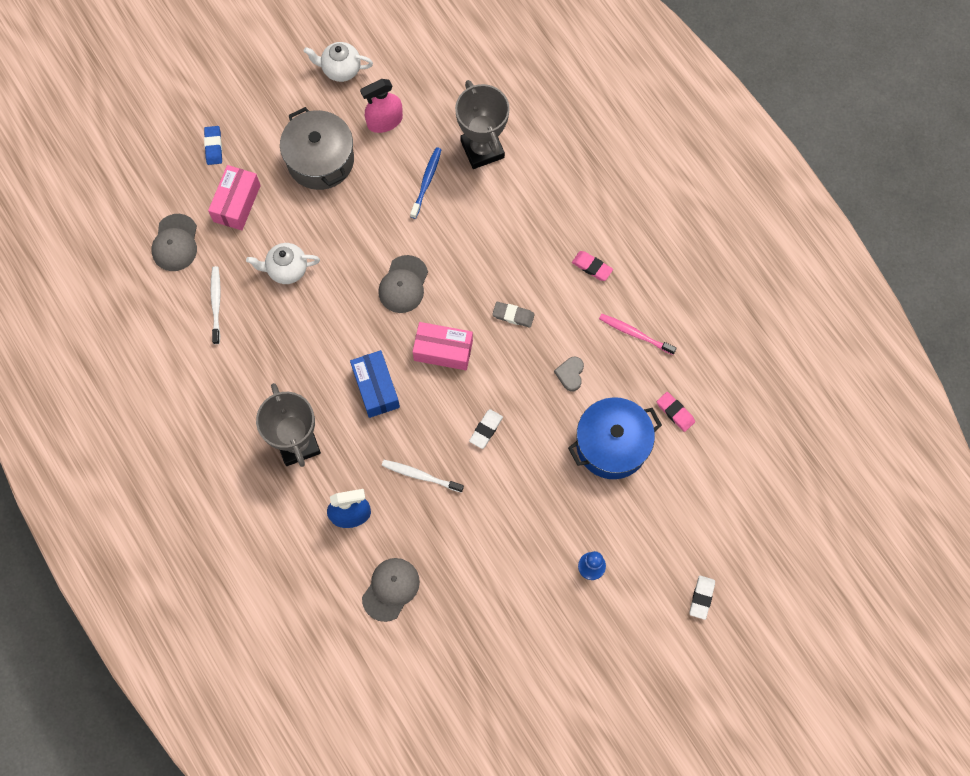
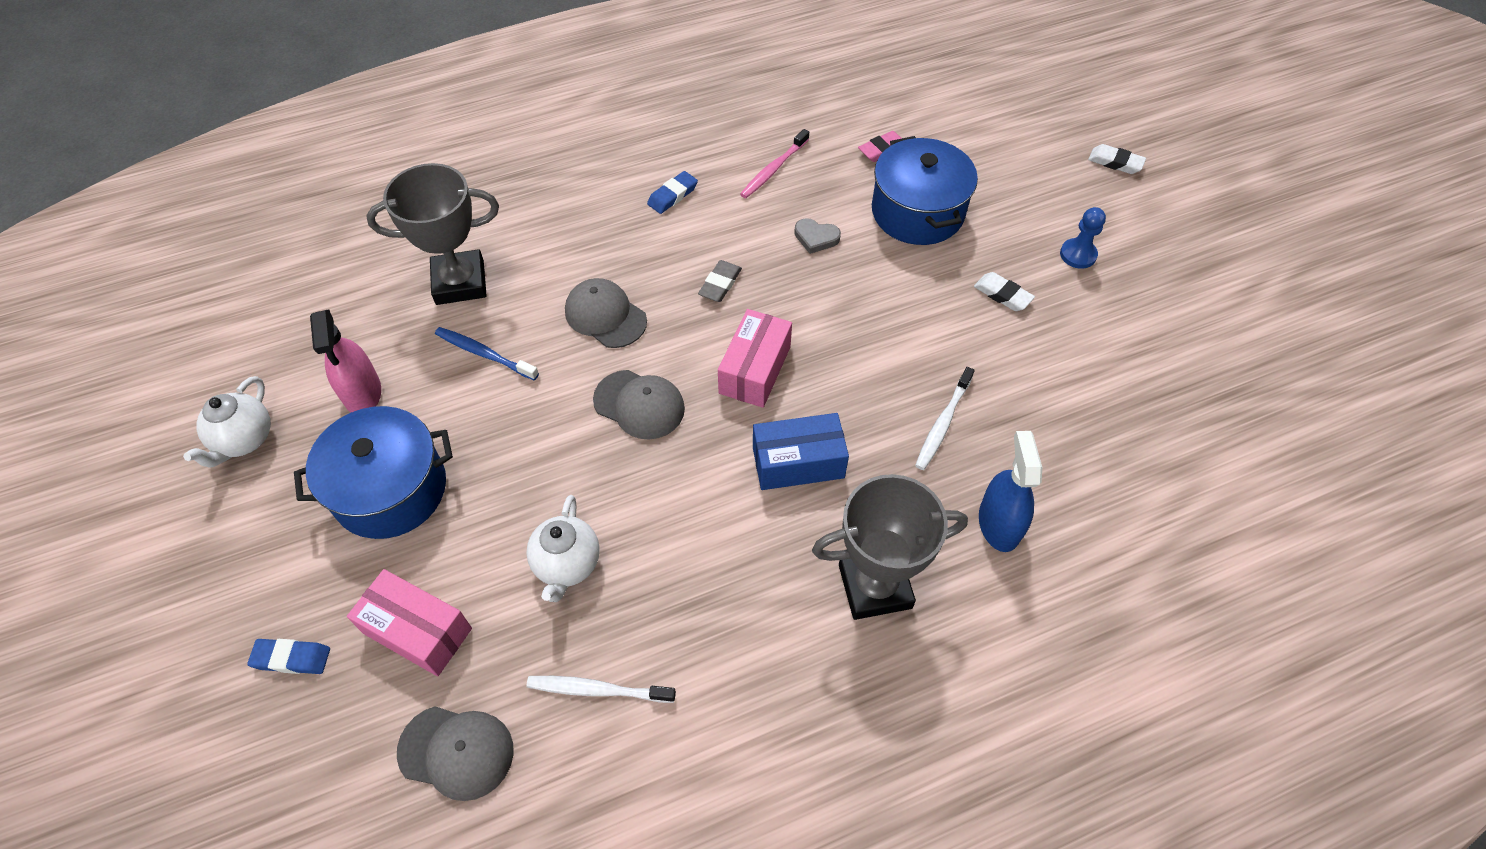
camera: 80 degrees left, 15 degrees down
grey pot [280,107,354,190] -> blue pot [294,406,453,539]
grey cap [362,558,420,622] -> grey cap moved to [565,278,647,348]
white eraser [469,409,503,449] -> white eraser moved to [974,272,1035,311]
pink eraser [572,251,613,281] -> blue eraser [647,171,698,214]

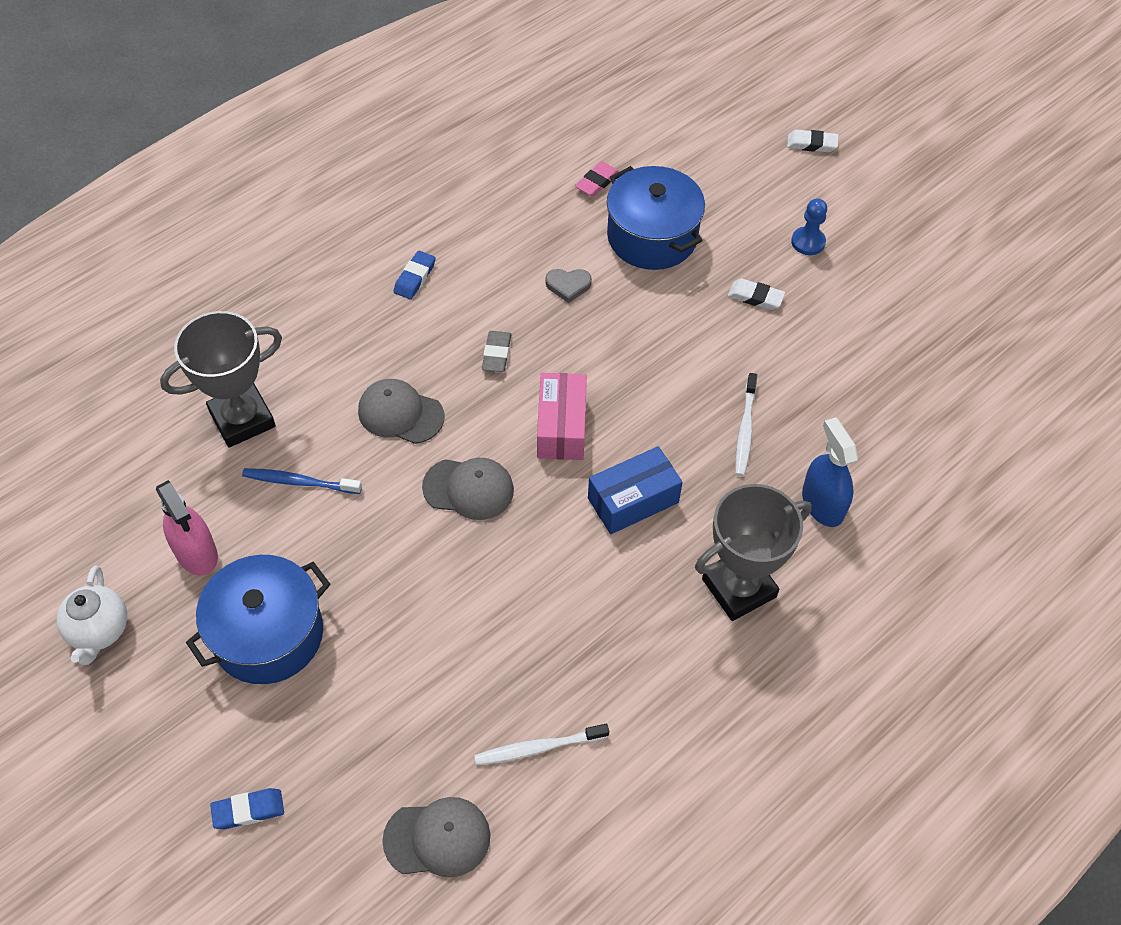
camera: 20 degrees left, 0 degrees up
pink box [347,569,472,676] -> none
white teapot [526,495,600,602] -> none
pink toothbrush [740,129,809,198] -> none

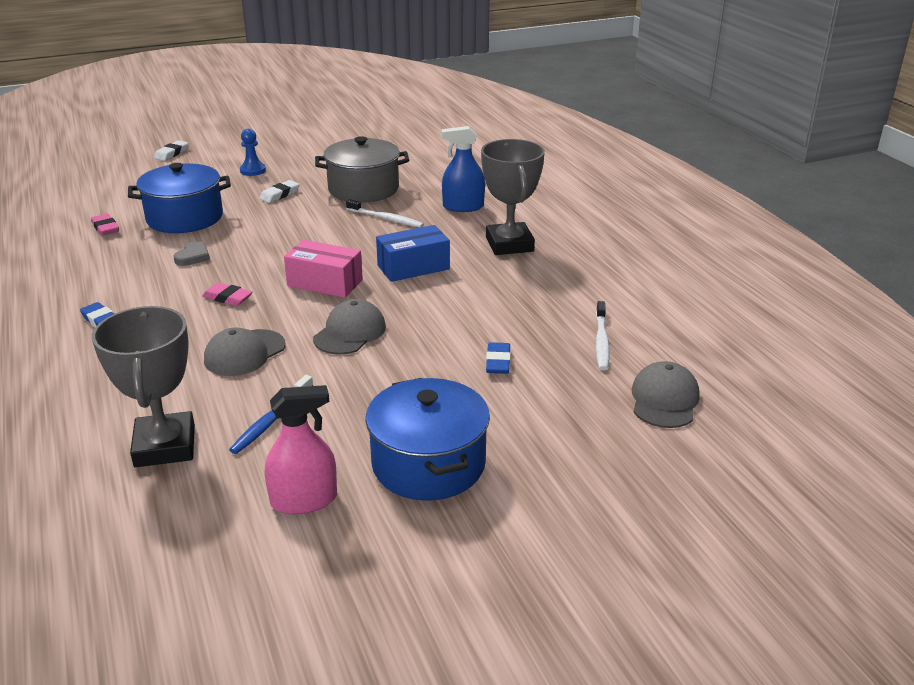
camera: 70 degrees left, 25 degrees down
white teapot [57,565,127,665] -> none
blue eraser [210,788,284,829] -> blue eraser moved to [486,342,511,374]
grey eraser [482,331,511,372] -> pink eraser [202,282,253,306]
blue box [588,446,683,534] -> blue box turned 75 degrees clockwise [376,225,450,282]
none -> grey pot [315,136,409,203]

